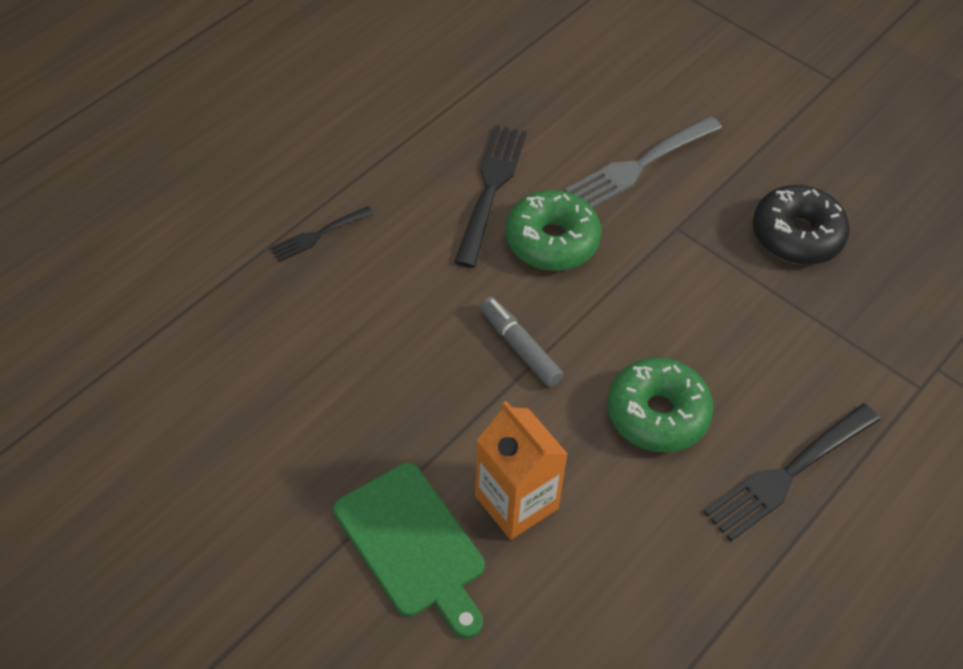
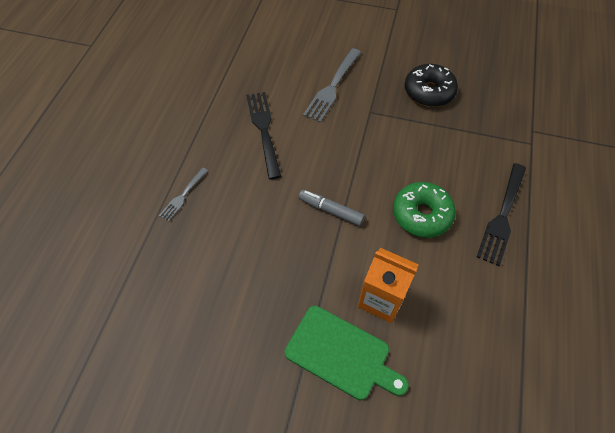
camera: 25 degrees left, 5 degrees up
black fork [270,206,374,262] -> grey fork [159,168,208,221]
green donut [506,190,602,271] -> none

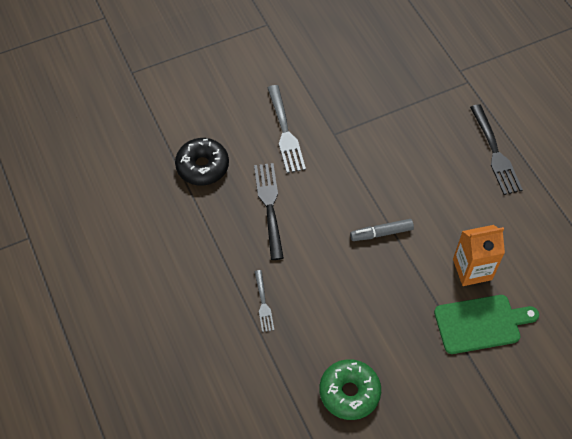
camera: 40 degrees left, 0 degrees up
black fork [246,92,281,179] -> black fork turned 45 degrees clockwise [254,163,284,260]
green donut [393,182,456,238] -> green donut moved to [320,359,381,420]
black donut [405,64,458,107] -> black donut moved to [175,138,229,185]

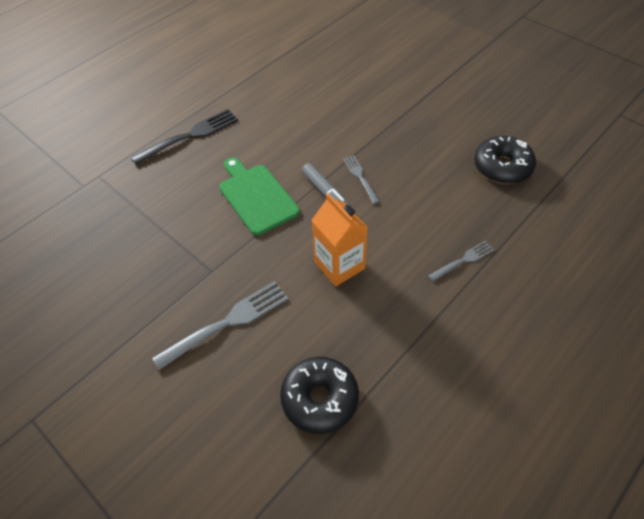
camera: 110 degrees left, 5 degrees down
black fork [254,163,284,260] -> none
green donut [320,359,381,420] -> black donut [474,136,536,184]
green cutting board [434,295,539,354] -> green cutting board moved to [219,157,300,236]
orange carton [453,225,505,286] -> orange carton moved to [311,193,368,287]
none -> grey fork [343,155,380,204]

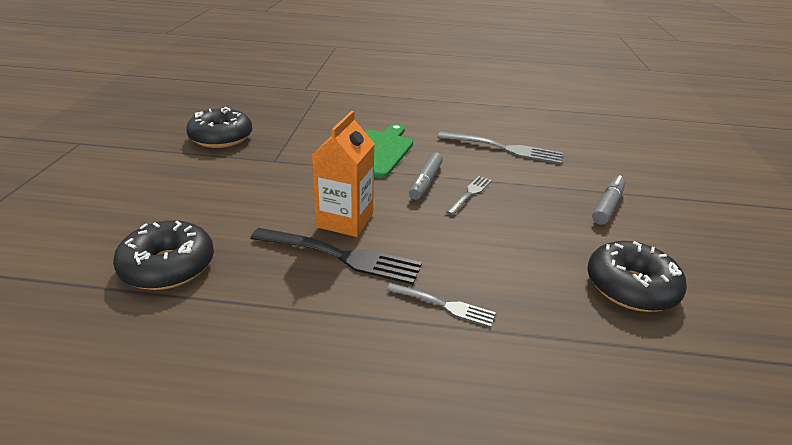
camera: 50 degrees right, 20 degrees down
black fork [131,109,238,165] -> black fork moved to [250,228,422,285]
grey fork [152,281,288,370] -> grey fork moved to [437,131,563,164]
none -> black donut [186,107,252,148]
none -> grey marker [592,175,625,225]

